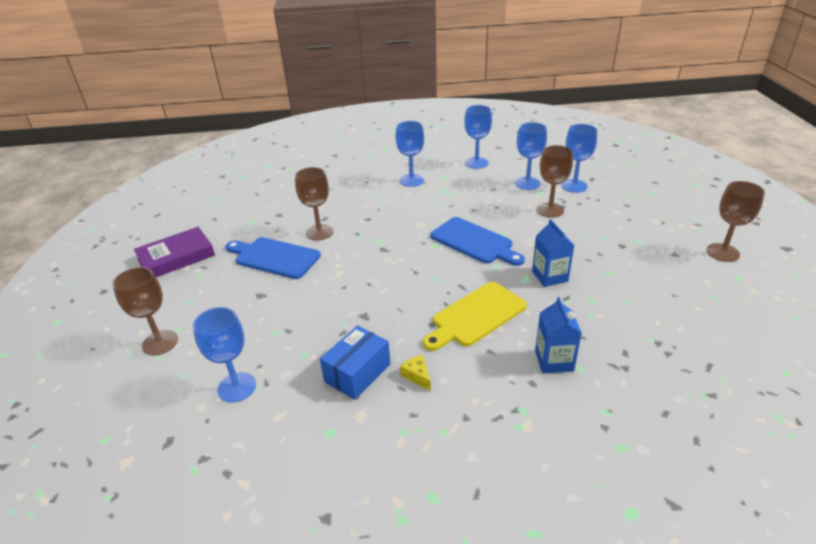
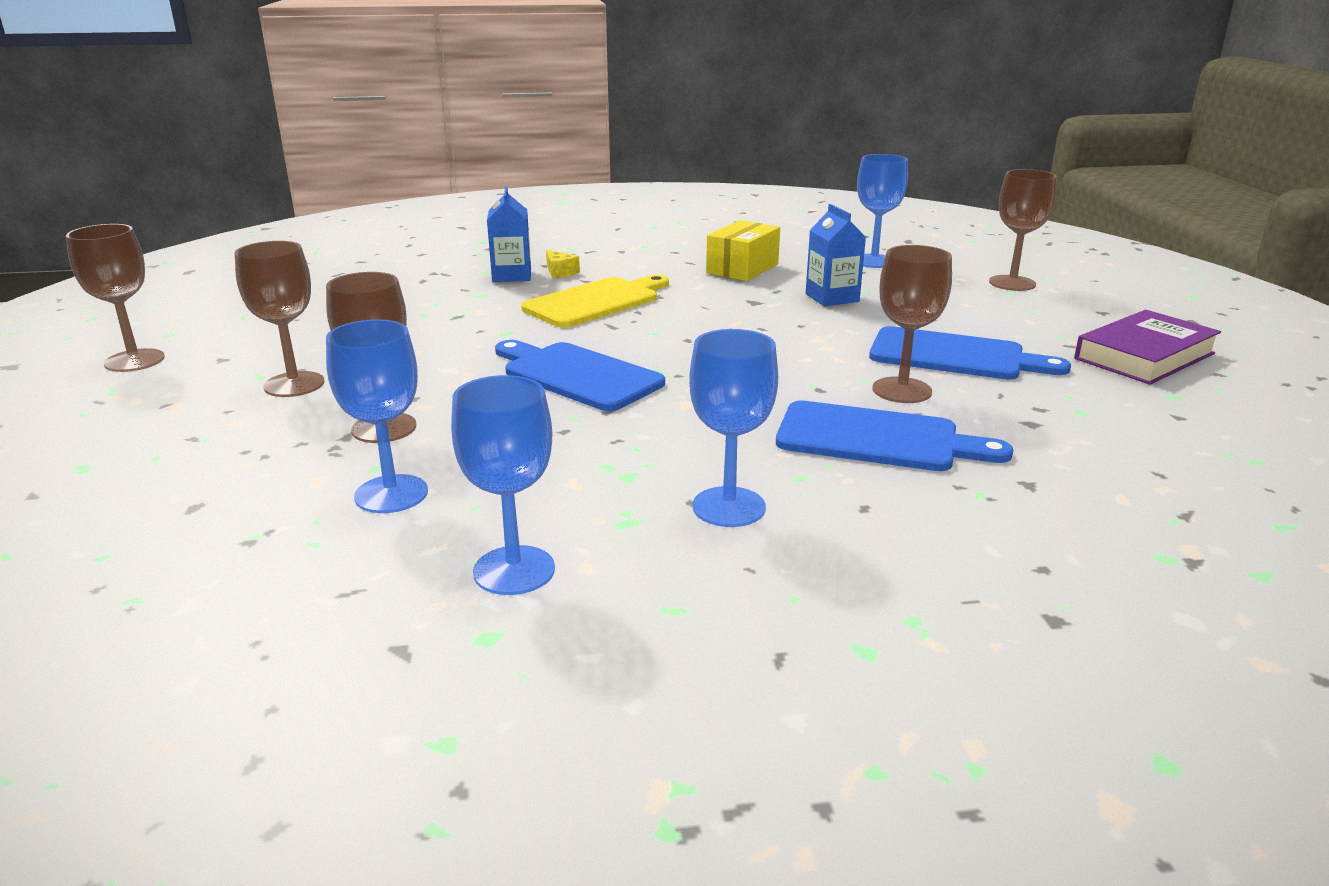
camera: 175 degrees right, 10 degrees down
blue box [320,325,390,400] -> yellow box [706,220,780,281]
yellow cheese [400,355,431,391] -> yellow cheese moved to [546,250,580,278]
blue carton [532,219,574,287] -> blue carton moved to [806,204,866,306]
blue goblet [562,124,597,193] -> none
none -> brown goblet [235,241,324,397]
none -> blue cutting board [776,400,1013,471]

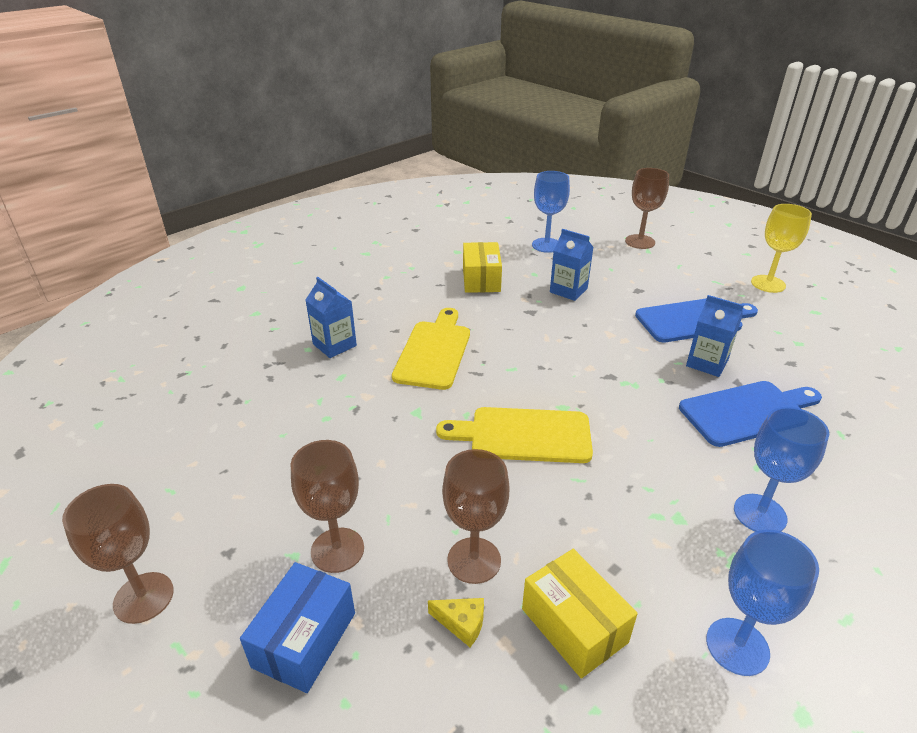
camera: 35 degrees left, 10 degrees up
blue goblet [326,319,428,513] -> yellow box [522,549,638,679]
blue cutting board [495,340,665,411] -> yellow cutting board [436,407,593,463]
yellow cheese [546,250,580,278] -> yellow cheese moved to [428,598,484,647]
brown goblet [872,245,952,403] -> blue carton [686,295,744,377]
purple book [1074,310,1221,385] -> yellow goblet [751,204,812,293]
none -> blue box [240,562,355,693]

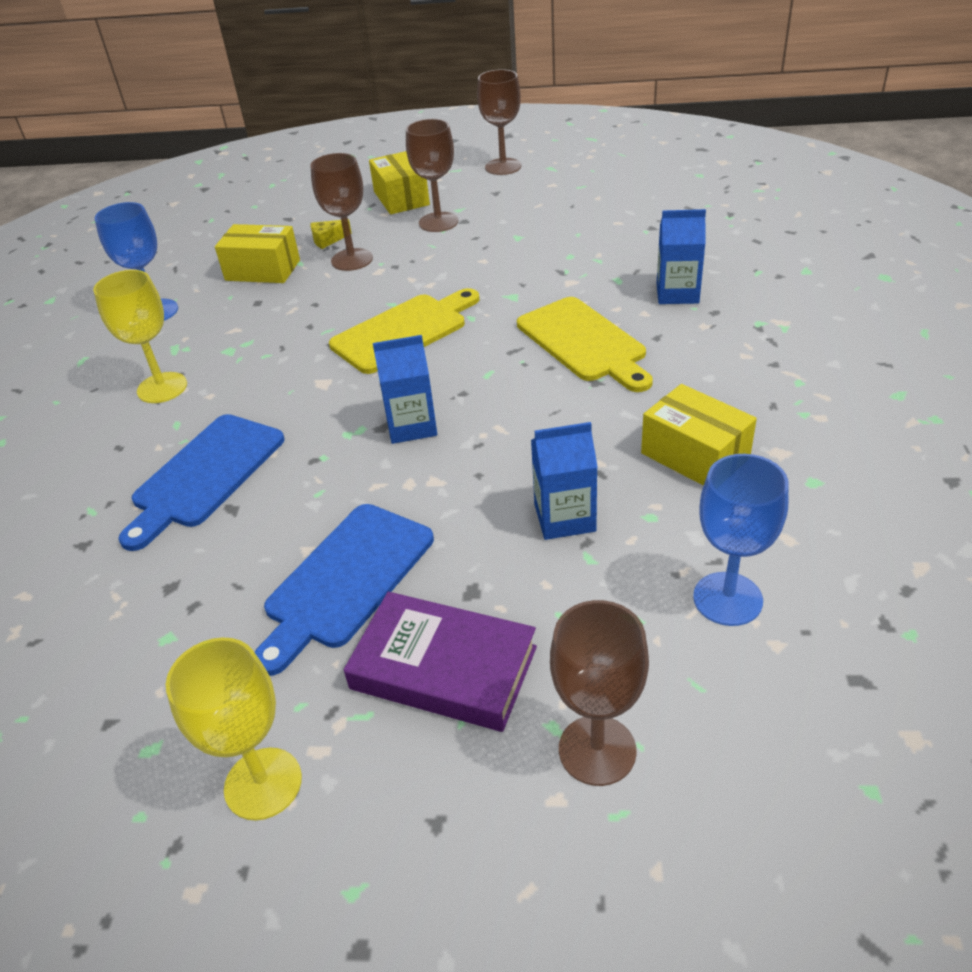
camera: 140 degrees right, 5 degrees up
blue box [240,562,355,693] -> yellow box [369,151,430,214]
blue carton [686,295,744,377] -> blue carton moved to [373,335,437,444]
blue goblet [734,407,829,532] -> yellow goblet [93,270,187,403]
none -> purple book [344,592,537,732]

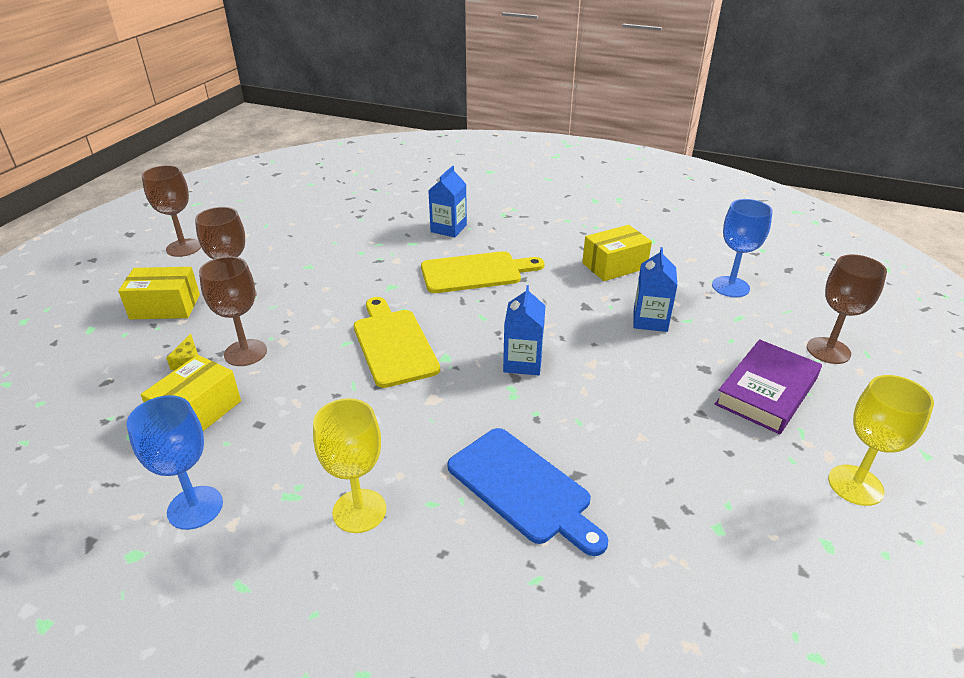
camera: 75 degrees left, 5 degrees down
blue cutting board [255,504,434,676] -> none

